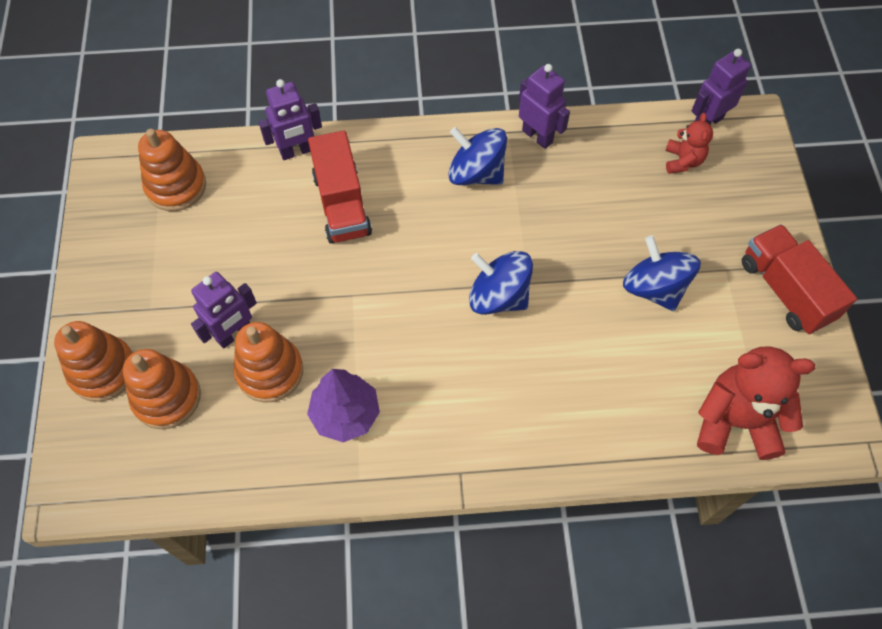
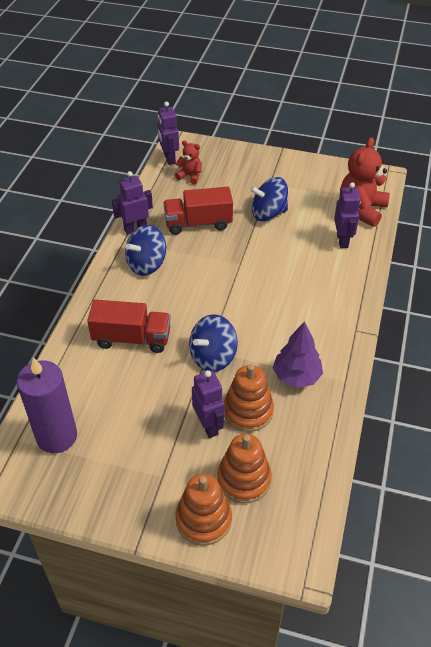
camera: 70 degrees left, 15 degrees down
orange stacking toy [138,129,206,211] -> purple candle [17,357,77,453]
purple robot [258,79,322,160] -> purple robot moved to [334,182,361,248]
blue spinning top [469,251,533,315] -> blue spinning top moved to [189,314,238,372]
red truck [742,224,857,334] -> red truck moved to [163,187,233,235]

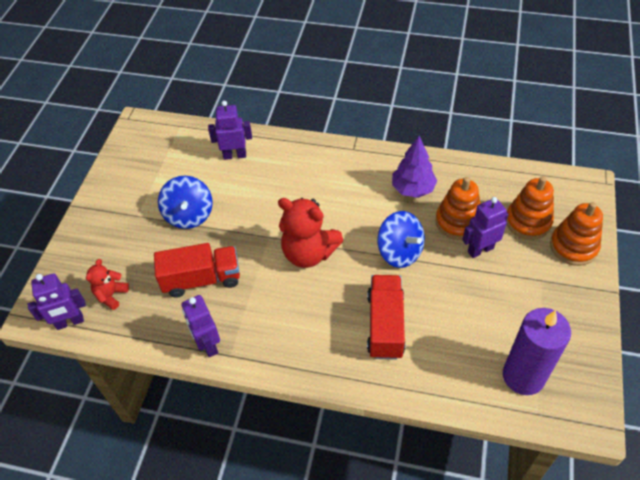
camera: 90 degrees left, 5 degrees up
blue spinning top [125,225,166,276] -> none
red truck [163,187,233,235] -> red truck turned 90 degrees counterclockwise [154,243,240,298]
red teddy bear [340,137,390,227] -> red teddy bear moved to [278,198,343,268]

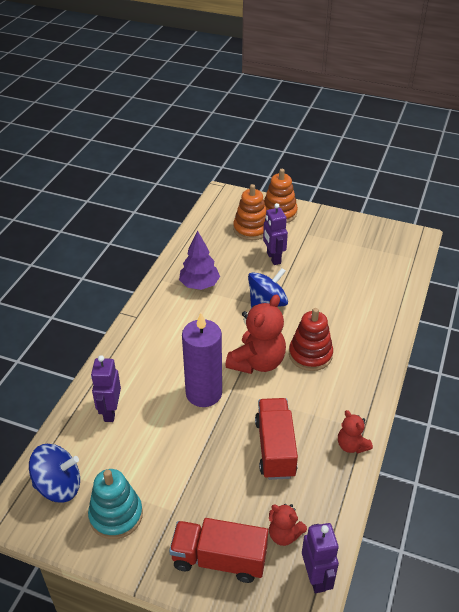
camera: 85 degrees left, 10 degrees down
blue spinning top [158,176,213,229] -> blue spinning top moved to [29,444,80,503]
purple robot [181,295,220,357] -> red teddy bear [338,410,373,453]
red truck [367,275,405,360] -> red truck moved to [169,518,268,583]
orange stacking toy [435,177,480,240] -> none
purple candle [503,308,571,395] -> purple candle moved to [182,313,222,407]
none -> turquoise stacking toy [88,469,143,539]
none -> red stacking toy [289,308,333,371]

